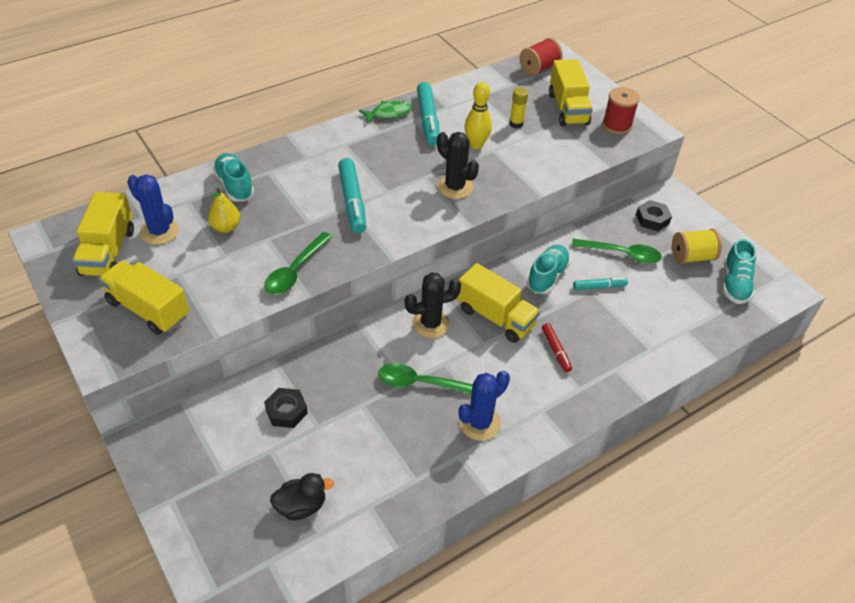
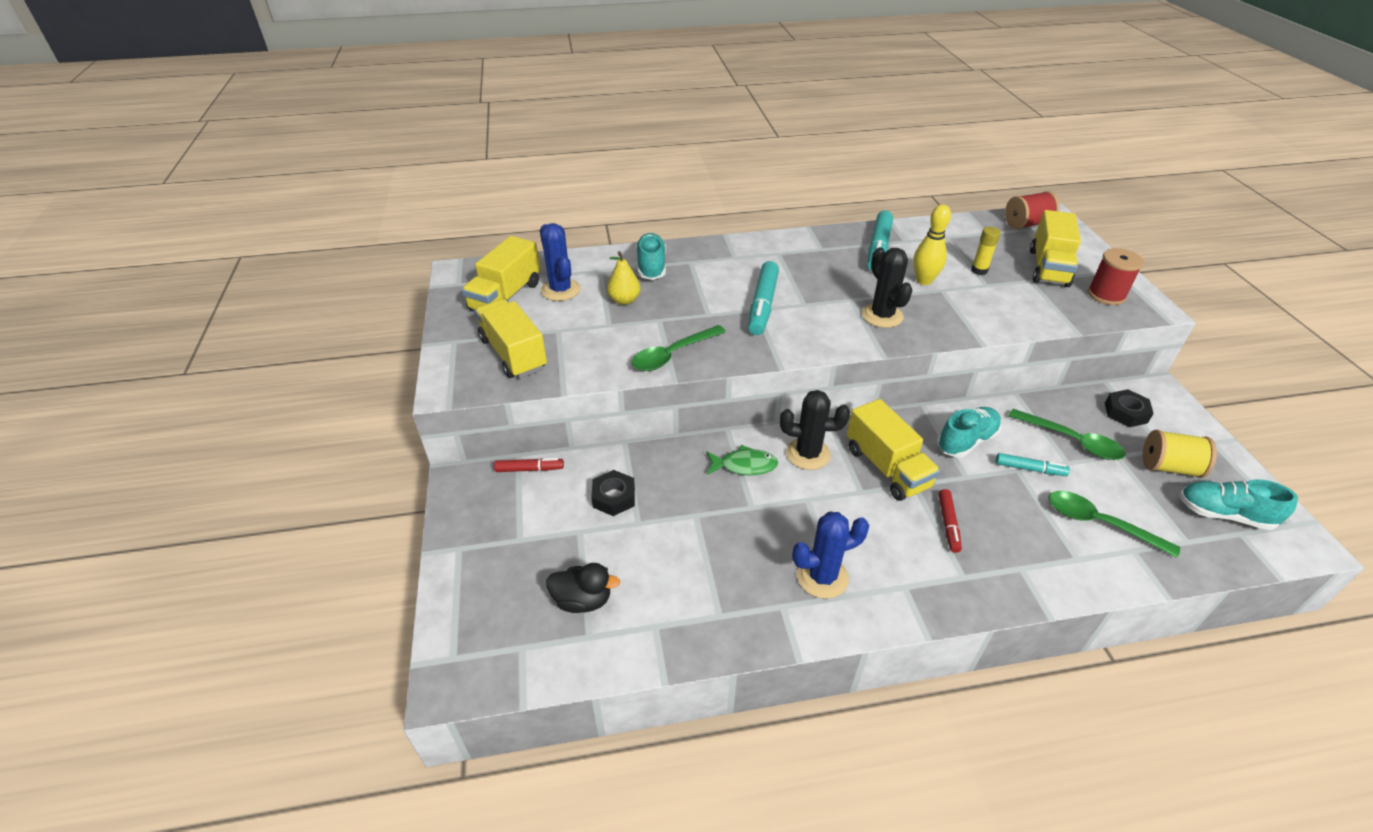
camera: 25 degrees right, 5 degrees down
green fish [359,101,412,123] -> green fish moved to [706,445,778,476]
green spoon [378,363,473,394] -> green spoon moved to [1049,491,1180,558]
turquoise shoe [723,239,756,304] -> turquoise shoe turned 75 degrees clockwise [1179,479,1298,530]
none -> red marker [494,458,564,472]

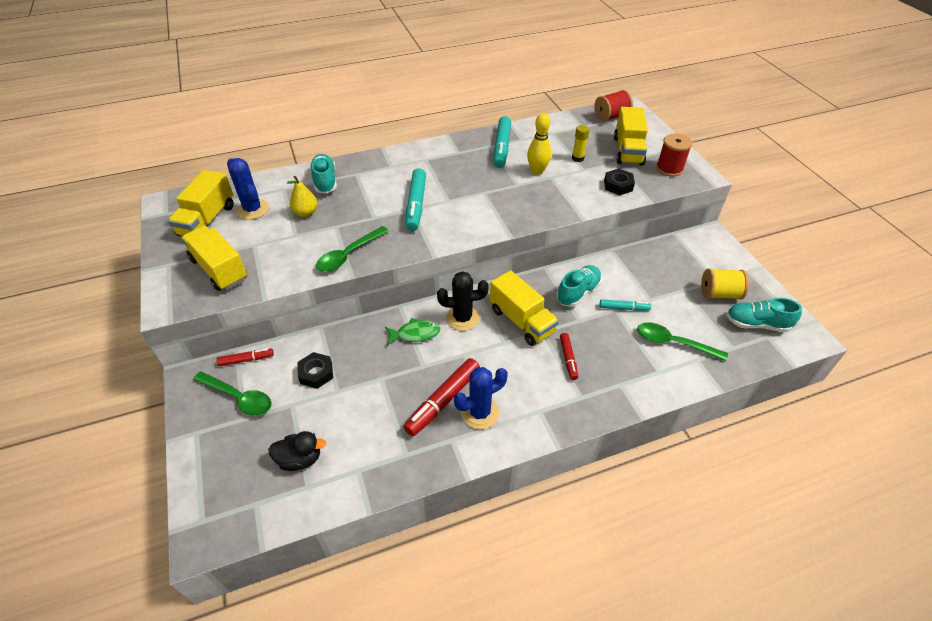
camera: 10 degrees left, 5 degrees up
black cactus [862,247,912,328] -> none
green spoon [1009,409,1125,460] -> green spoon moved to [193,371,272,416]
black nut [1105,389,1154,427] -> black nut moved to [604,169,635,195]
none -> red marker [404,358,480,436]

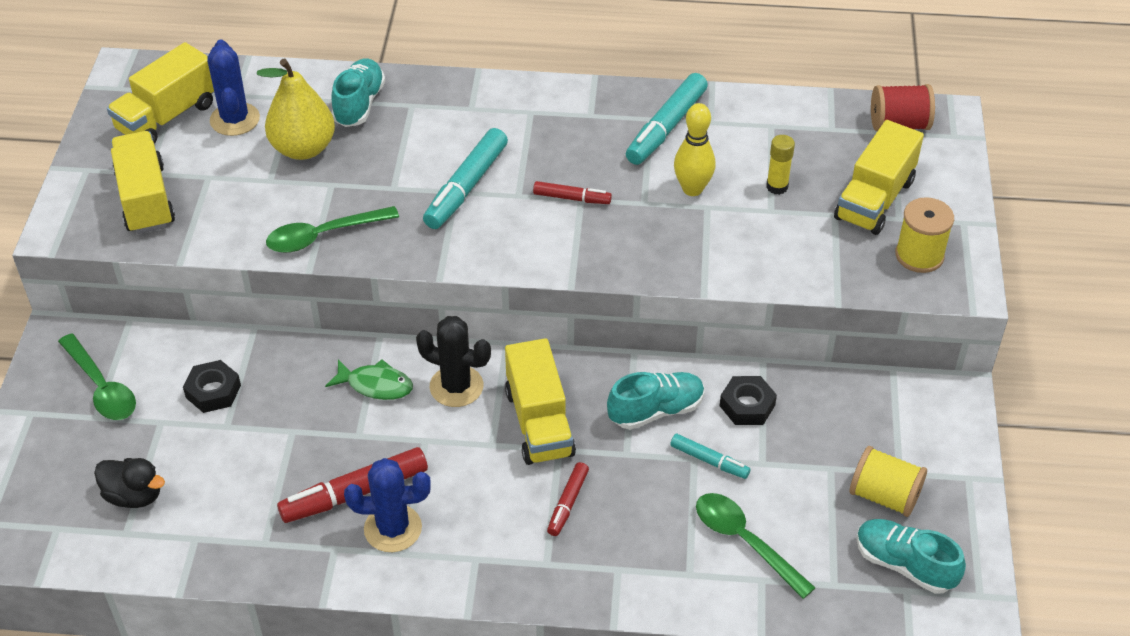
camera: 25 degrees right, 0 degrees up
red marker [216,349,274,366] -> red marker moved to [533,181,612,204]
yellow pear [287,176,318,217] -> yellow pear [257,58,335,160], size x1.63
black nut [604,169,635,195] -> black nut moved to [720,376,777,425]
red spool [656,134,692,177] -> yellow spool [895,197,954,273]

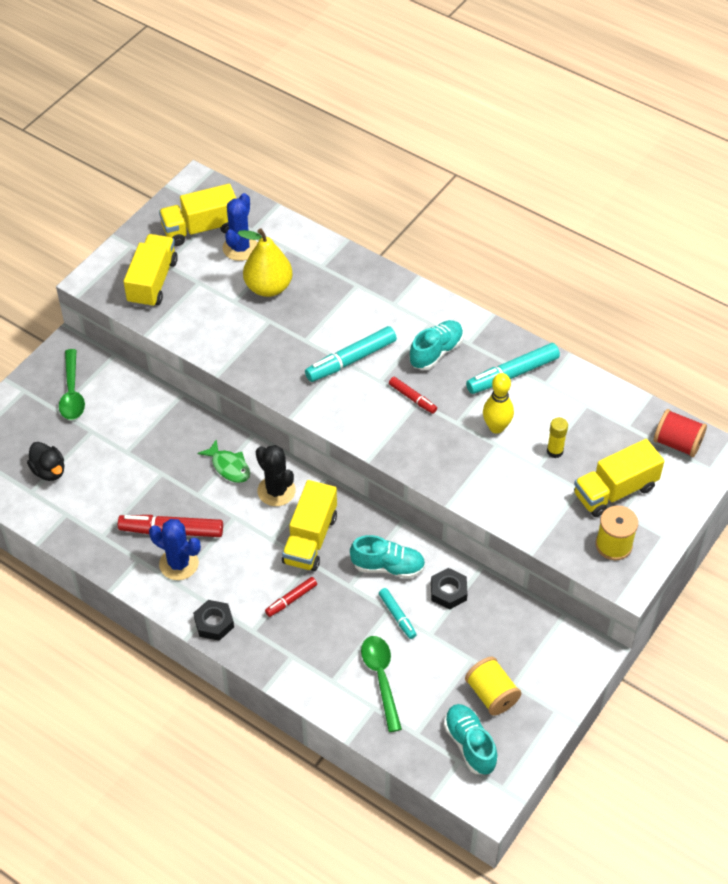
camera: 30 degrees right, 5 degrees up
black nut [183,360,241,413] -> black nut moved to [193,600,234,641]
green spoon [266,206,399,253] -> none
turquoise shoe [331,58,385,127] -> turquoise shoe moved to [409,320,464,370]

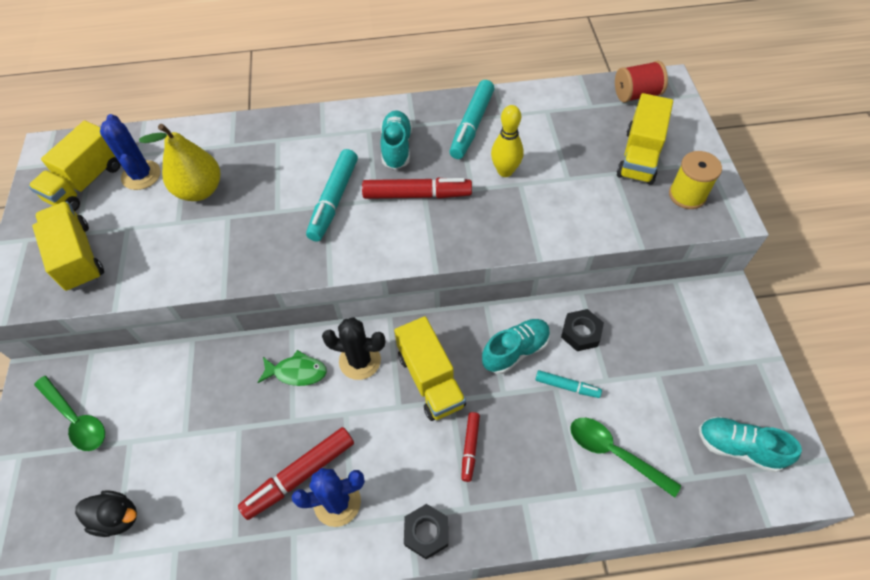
camera: 40 degrees left, 5 degrees up
red marker [389,377,437,414] -> red marker [362,178,472,199], size x1.78
yellow spool [465,657,521,716] -> none
yellow glue stick [547,417,568,458] -> none

